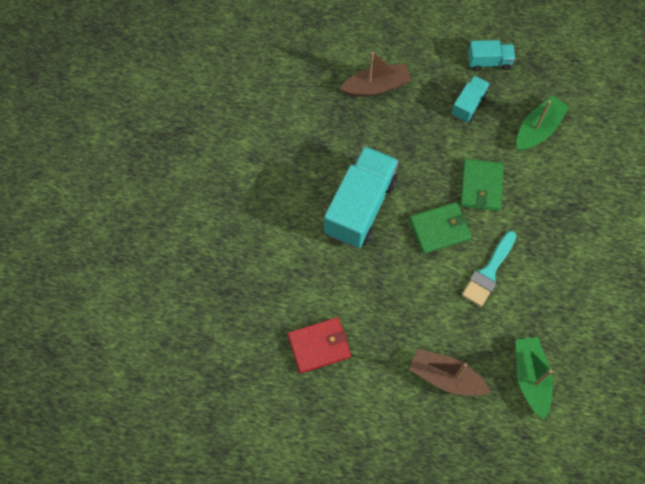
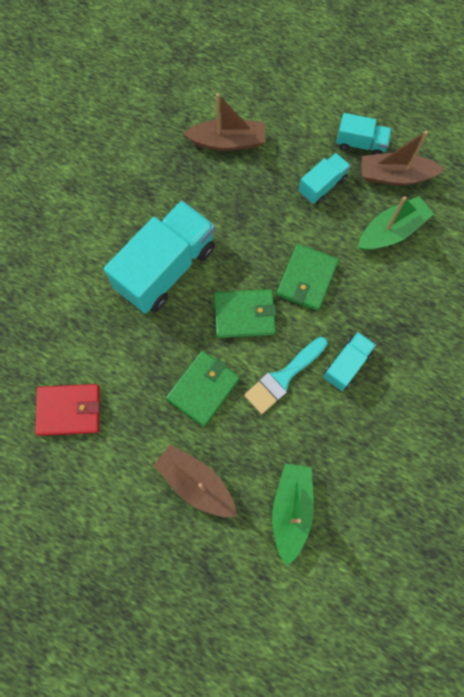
camera: 15 degrees right, 5 degrees up
none -> green wallet [166,351,240,426]
none -> turquoise truck [323,332,376,391]
none -> brown boat [361,131,445,185]

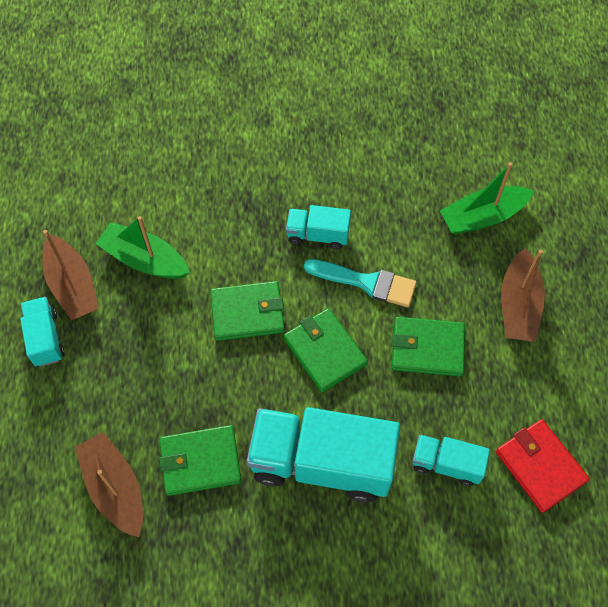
camera: 120 degrees left, 10 degrees down
turquoise truck [299,153,351,205] -> turquoise truck moved to [412,435,490,486]
none -> green wallet [159,425,241,496]

